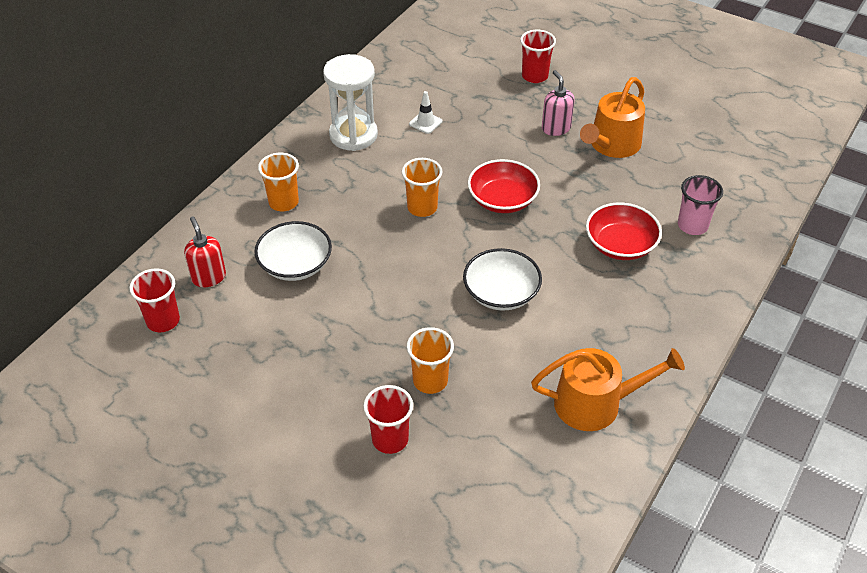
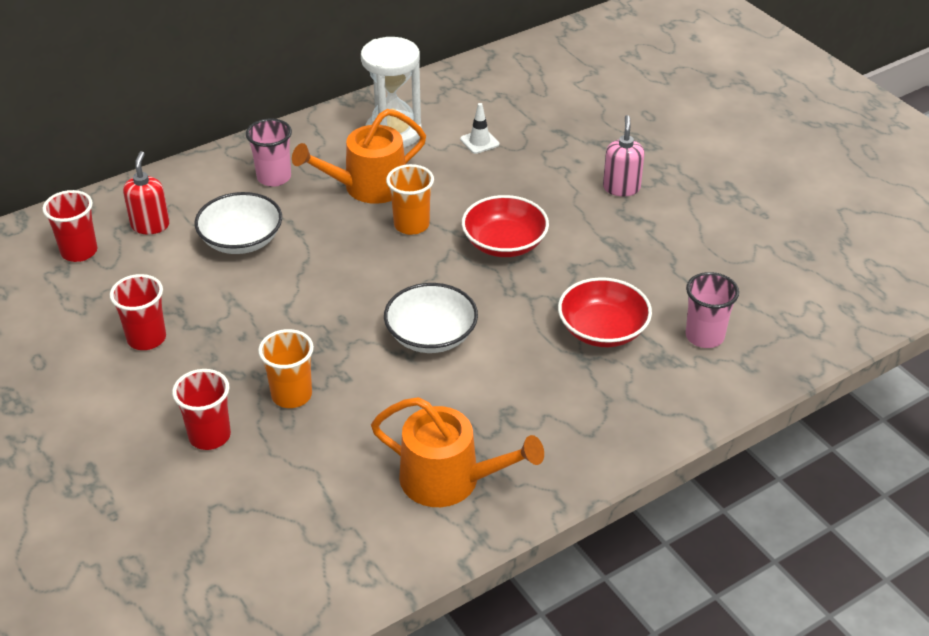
camera: 25 degrees right, 5 degrees down
orange cup [258,153,299,211] -> pink cup [246,119,292,187]
red cup [520,30,556,83] -> red cup moved to [110,274,166,350]
orange watering can [580,77,645,158] -> orange watering can moved to [292,109,426,204]

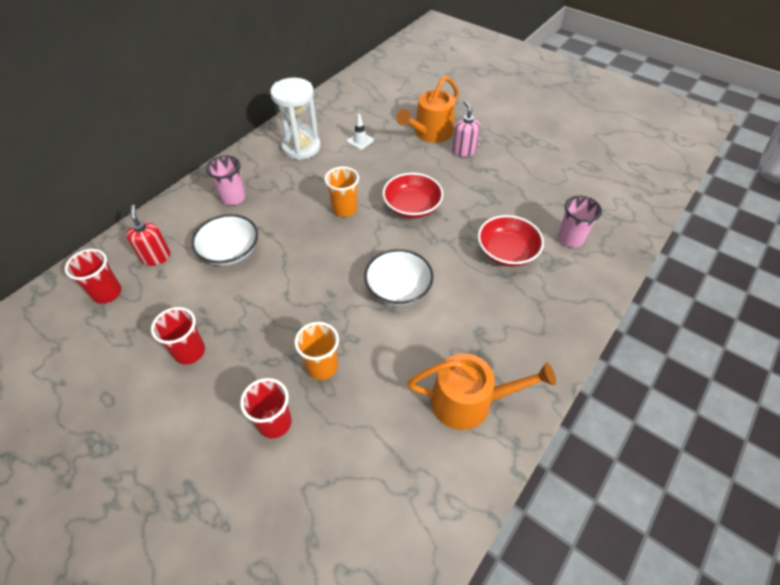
camera: 20 degrees left, 10 degrees up
orange watering can [292,109,426,204] -> orange watering can moved to [396,76,459,143]

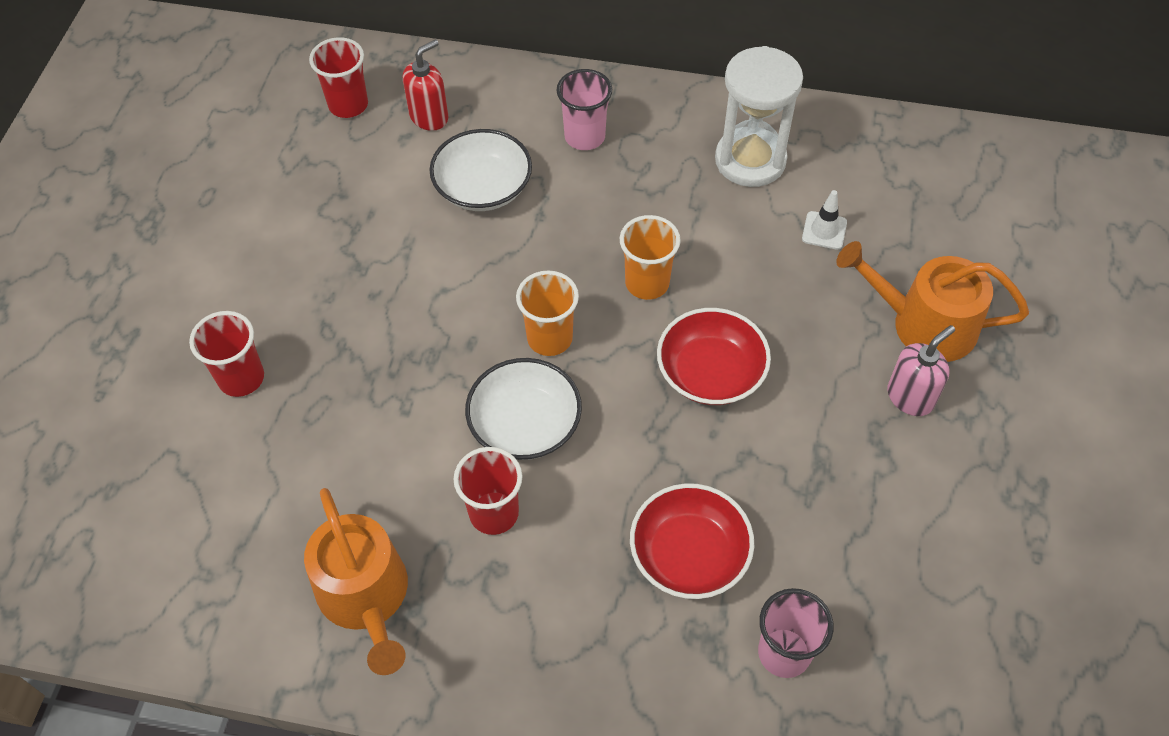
camera: 65 degrees right, 5 degrees up
red cup [151,307,205,365] -> red cup moved to [453,447,522,535]
orange cup [294,322,339,380] -> orange cup moved to [516,270,579,356]

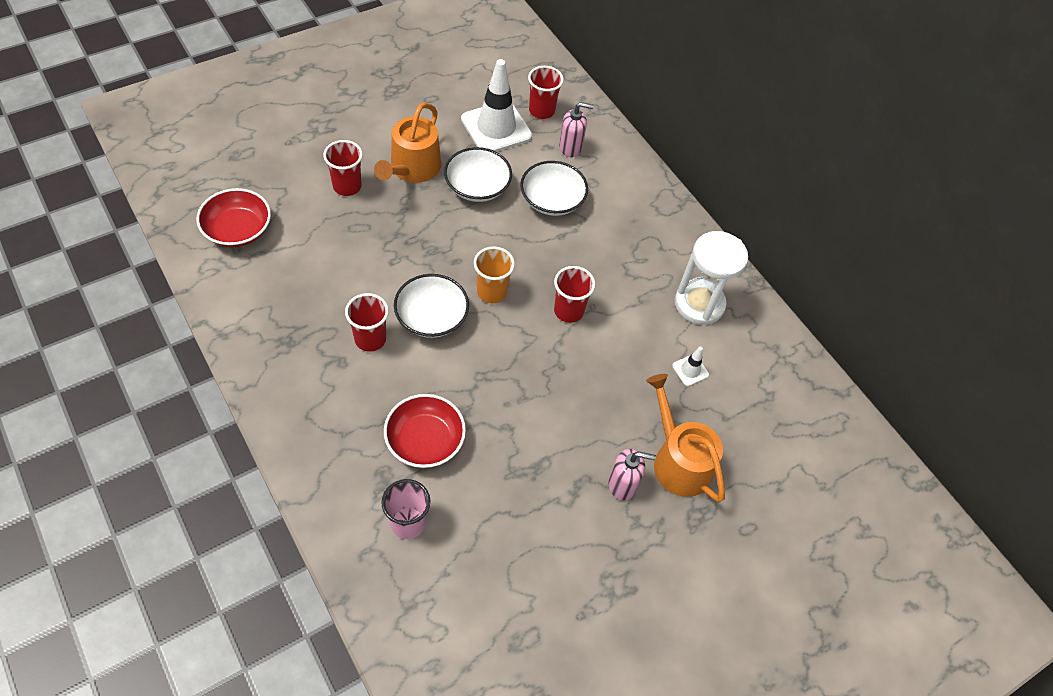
camera: 40 degrees right, 0 degrees up
orange watering can [304,488,408,675] -> orange watering can moved to [374,102,441,183]
red soap dispenser [403,39,448,131] -> pink soap dispenser [559,102,594,157]
pink cup [556,69,612,150] -> none
orange cup [620,215,681,300] -> red cup [554,266,595,323]
red bowl [657,308,771,405] -> red bowl moved to [196,188,271,247]
none -> white bowl [444,147,512,202]
none -> white traffic cone [461,59,532,152]

